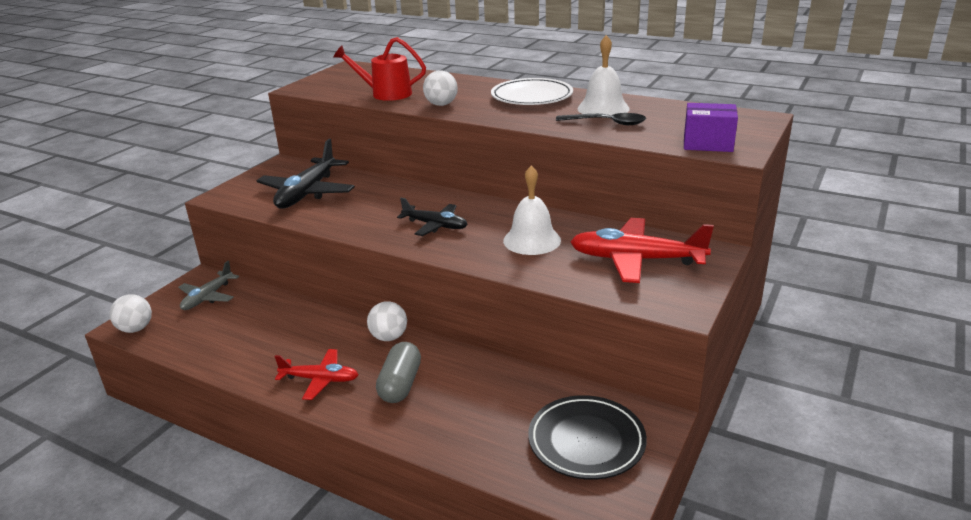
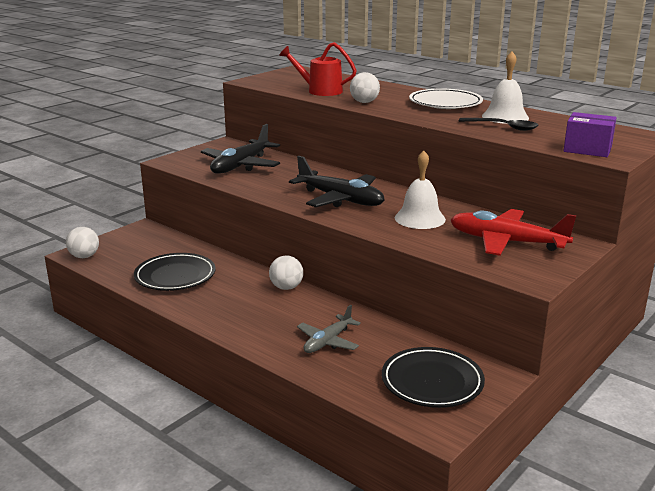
camera: 10 degrees right, 5 degrees down
grey plane [178,261,239,310] -> grey plane moved to [297,305,361,353]
red plane [274,349,359,400] -> none
grey capsule [376,342,421,403] -> none
black plane [397,198,468,236] -> black plane [289,156,384,207], size x1.64
none -> black plate [134,253,216,291]

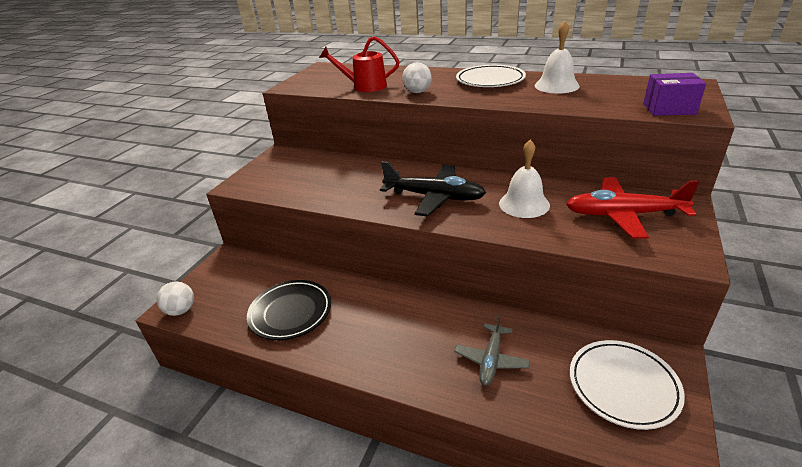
camera: 15 degrees left, 10 degrees up
black plane [201,124,280,174] -> none
white ball [269,255,303,290] -> none
black plate [382,347,485,408] -> white plate [570,340,685,430]
black spoon [459,118,538,131] -> none

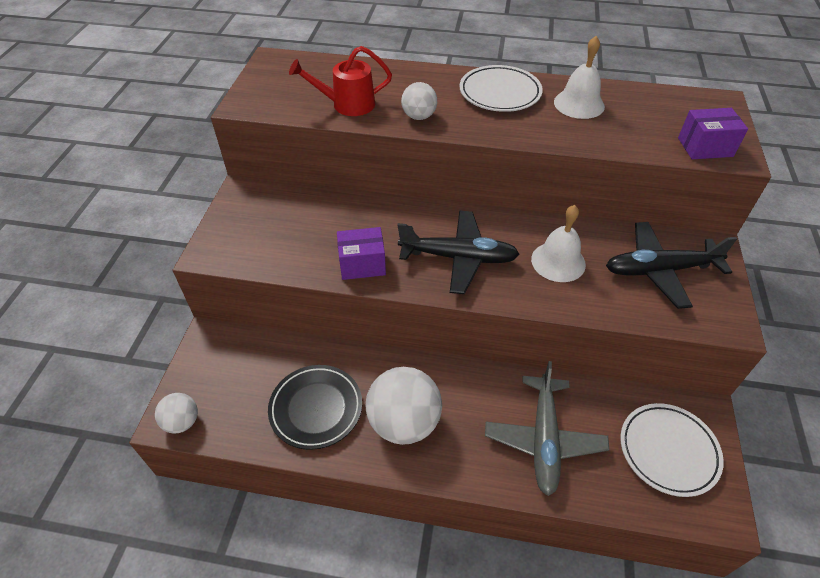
camera: 15 degrees left, 15 degrees up
grey plane [454,314,530,386] -> grey plane [485,361,609,496], size x1.64
red plane [566,177,699,239] -> black plane [606,222,737,309]
none -> purple box [337,227,386,280]
none -> white ball [366,367,442,445]

